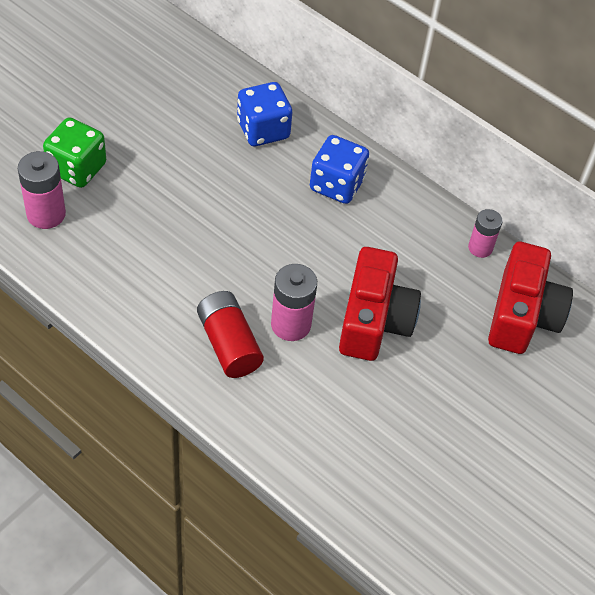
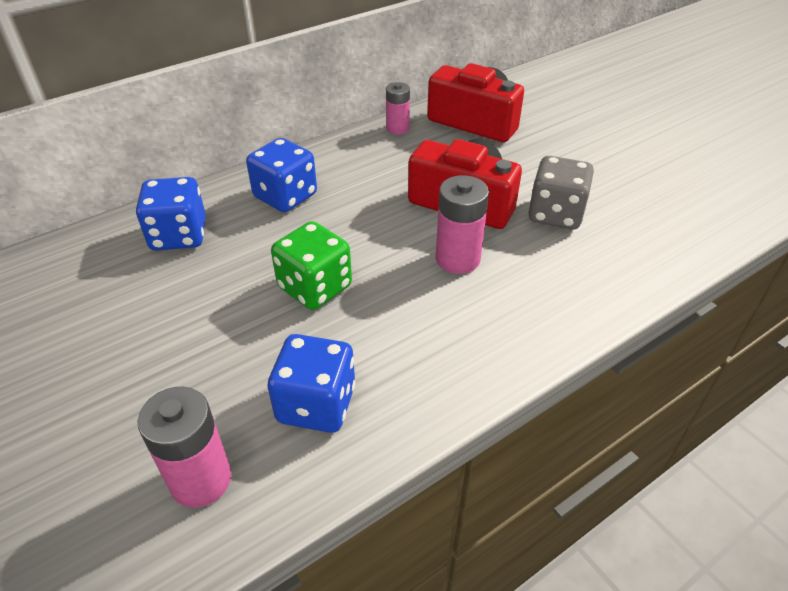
camera: 70 degrees left, 10 degrees down
green dice [43,117,106,188] -> green dice moved to [271,221,352,310]
red battery [197,291,264,378] -> none
none -> blue dice [267,334,356,433]
none -> grey dice [528,156,594,230]

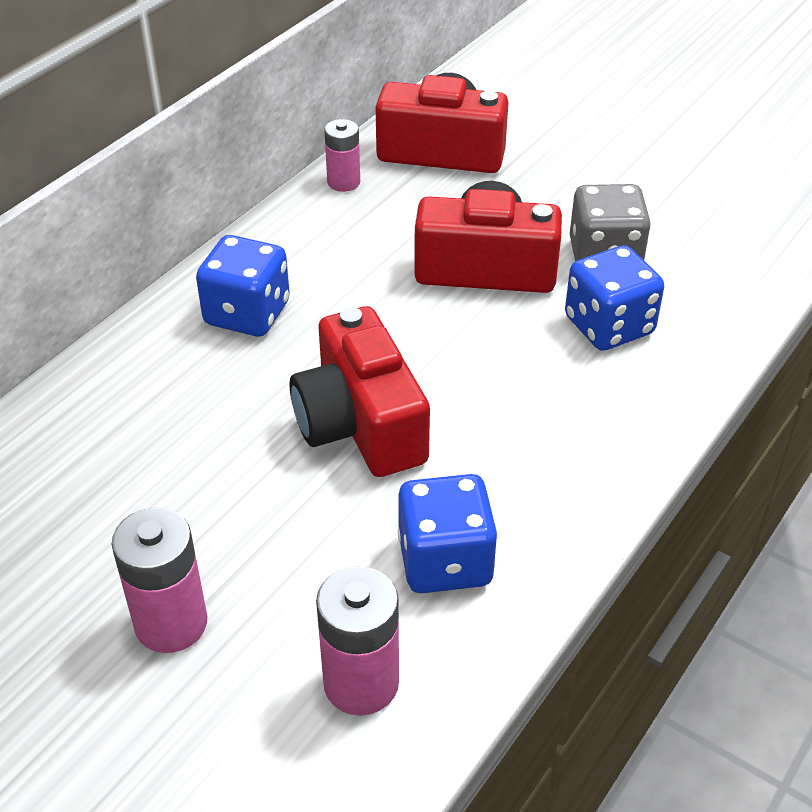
camera: 20 degrees left, 0 degrees up
blue dice [136,177,206,251] -> blue dice moved to [565,245,664,351]
green dice [271,221,352,310] -> red camera [289,306,430,477]
pink battery [436,175,489,274] -> pink battery moved to [112,507,207,653]

